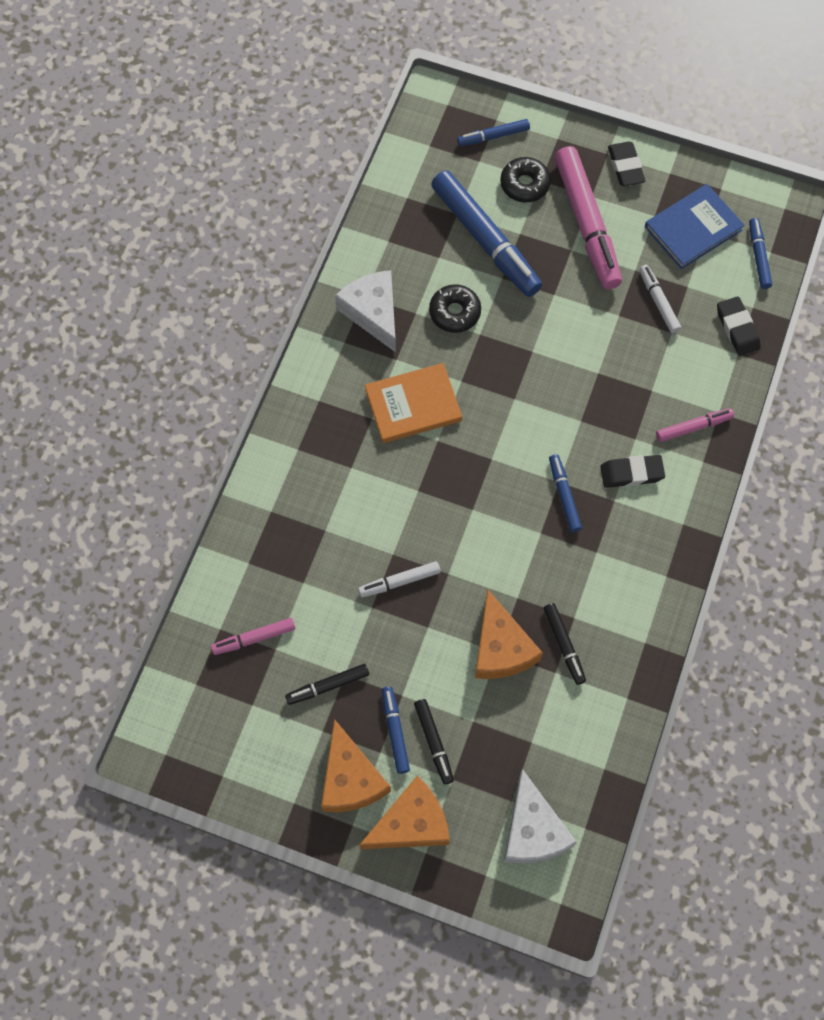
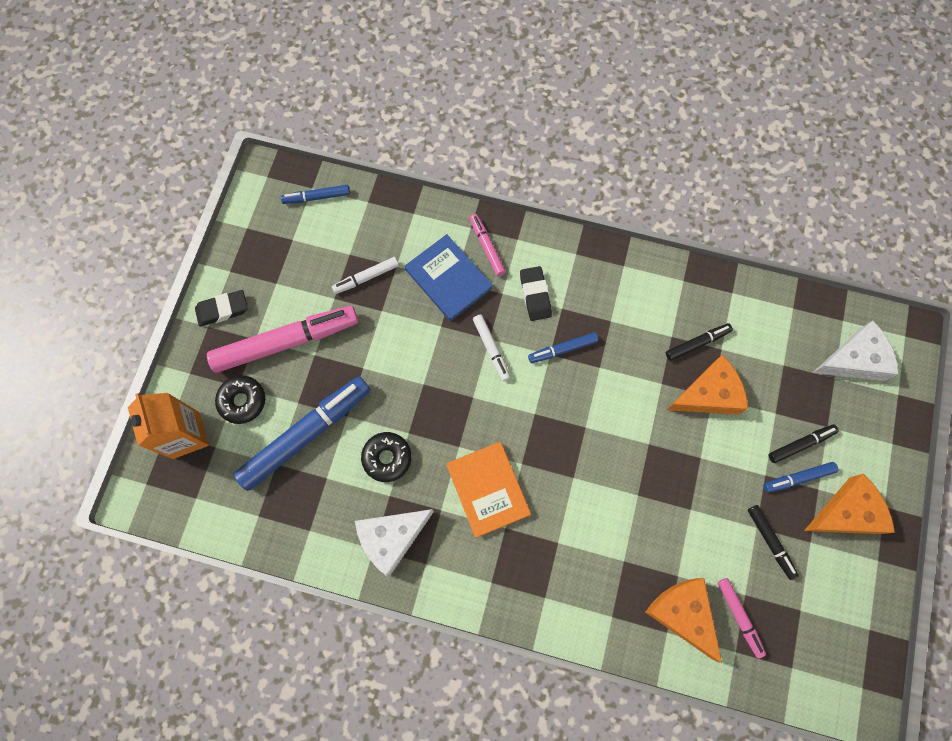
camera: 95 degrees left, 5 degrees up
white marker [358,561,441,597] -> white marker moved to [473,314,511,381]
orange cheese [359,776,450,849] -> orange cheese moved to [645,578,722,663]
blue marker [457,119,530,146] -> orange carton [128,393,209,459]
blue book [645,184,745,269] -> blue book moved to [405,234,493,321]
black eraser [717,296,761,356] -> none

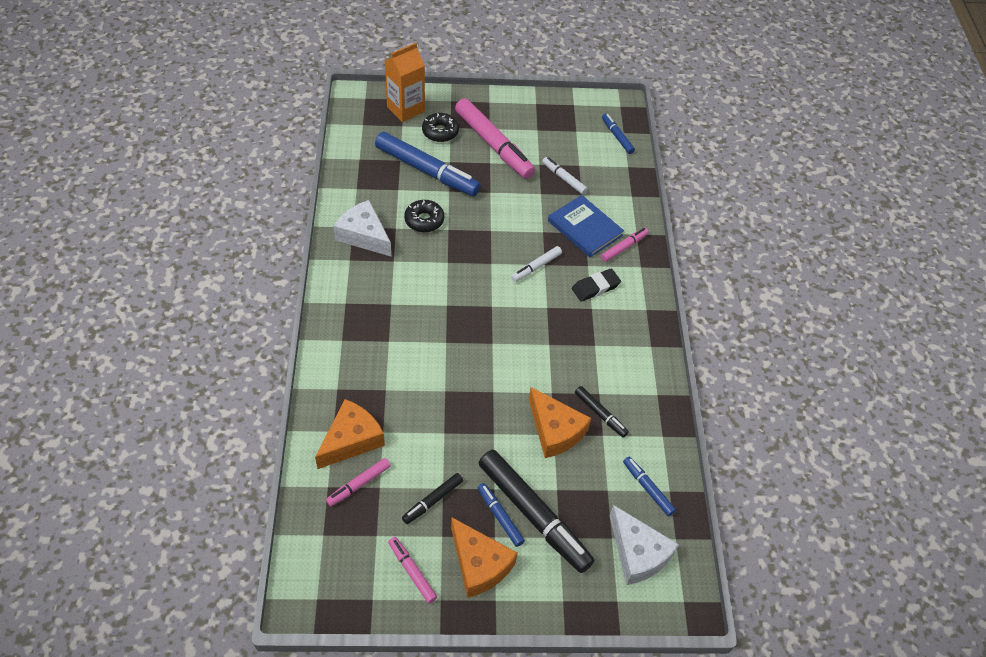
camera: 70 degrees right, 20 degrees down
black eraser [195,290,248,327] -> none
blue book [405,234,493,321] -> blue book turned 75 degrees counterclockwise [548,195,624,257]
orange book [446,442,531,538] -> none
blue marker [528,332,598,363] -> blue marker moved to [623,457,676,516]
black marker [769,425,839,463] -> black marker [479,450,594,573], size x2.08
none -> pink marker [388,537,437,604]

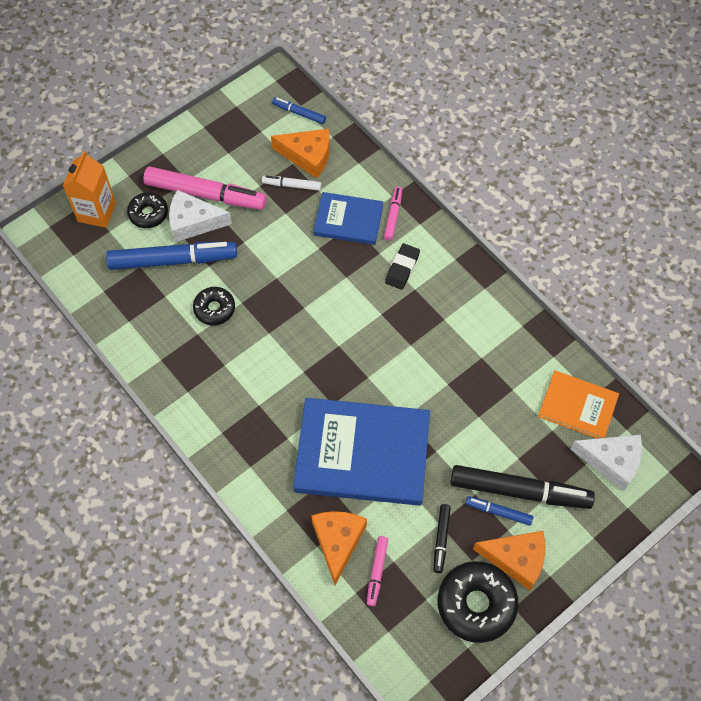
camera: 35 degrees left, 10 degrees up
white cheese [333,200,391,256] -> white cheese moved to [169,190,232,242]
pink marker [388,537,437,604] -> black donut [438,561,519,643]
white marker [511,246,562,282] -> none
orange cheese [529,387,591,458] -> orange cheese moved to [271,129,330,178]
black marker [575,386,629,438] -> none
blue marker [623,457,676,516] -> orange book [538,371,619,439]
none -> blue book [293,398,430,506]

